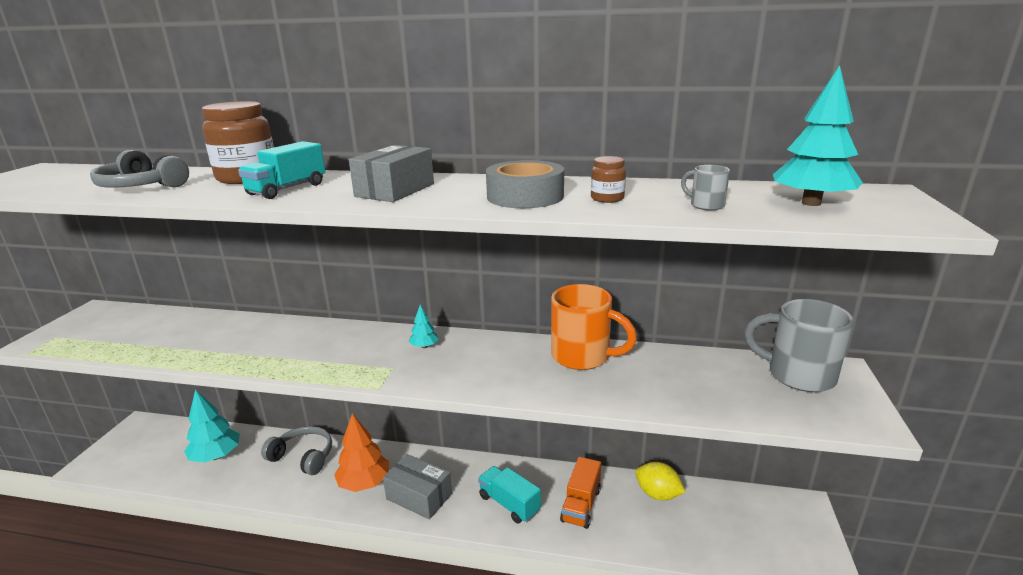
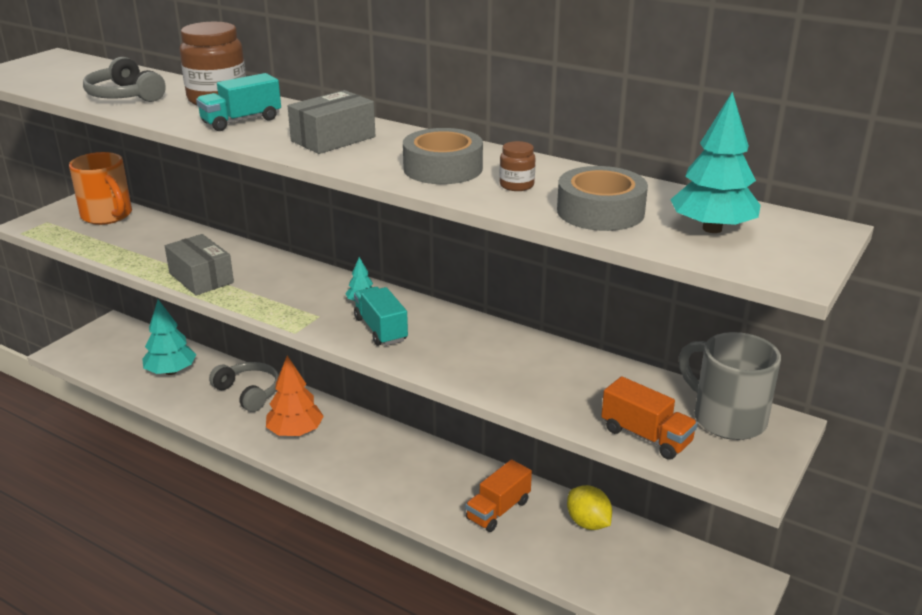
camera: 20 degrees right, 5 degrees up
grey box [383,454,452,520] -> grey box moved to [165,234,234,296]
turquoise truck [478,466,541,524] -> turquoise truck moved to [354,287,408,346]
orange mug [551,284,637,370] -> orange mug moved to [69,152,132,225]
grey mug [681,165,730,210] -> grey tape [557,166,648,231]
none -> orange truck [601,376,698,460]

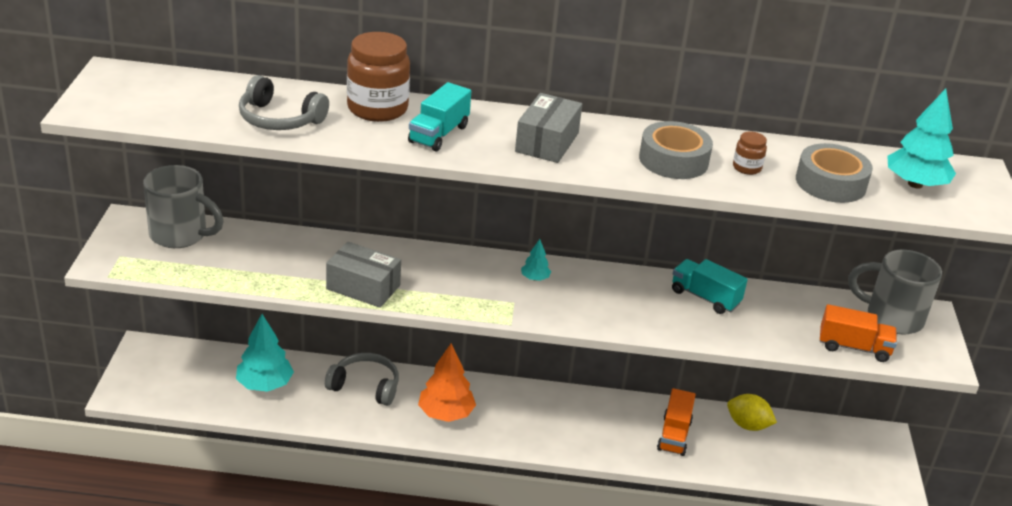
camera: 30 degrees left, 5 degrees up
orange mug [69,152,132,225] -> grey mug [143,165,224,248]
turquoise truck [354,287,408,346] -> turquoise truck moved to [672,259,748,314]

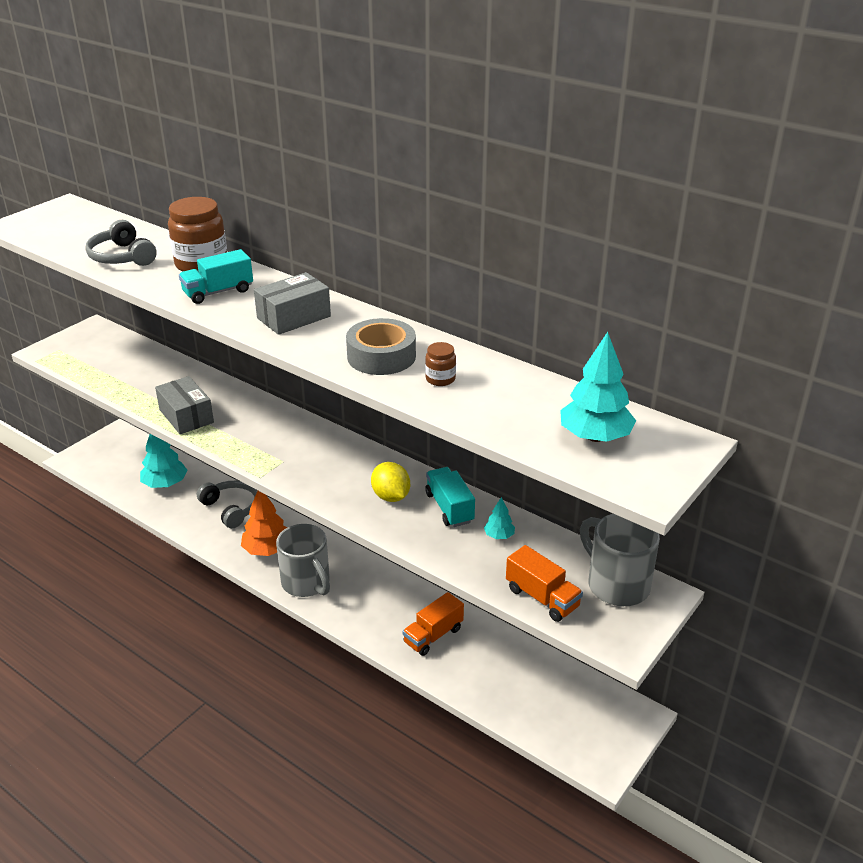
camera: 35 degrees right, 0 degrees up
grey mug [143,165,224,248] -> grey mug moved to [276,524,330,597]
turquoise tree [521,239,551,281] -> turquoise tree moved to [484,497,515,539]
yellow lemon [727,394,777,431] -> yellow lemon moved to [371,462,410,502]
grey tape [796,143,873,203] -> none

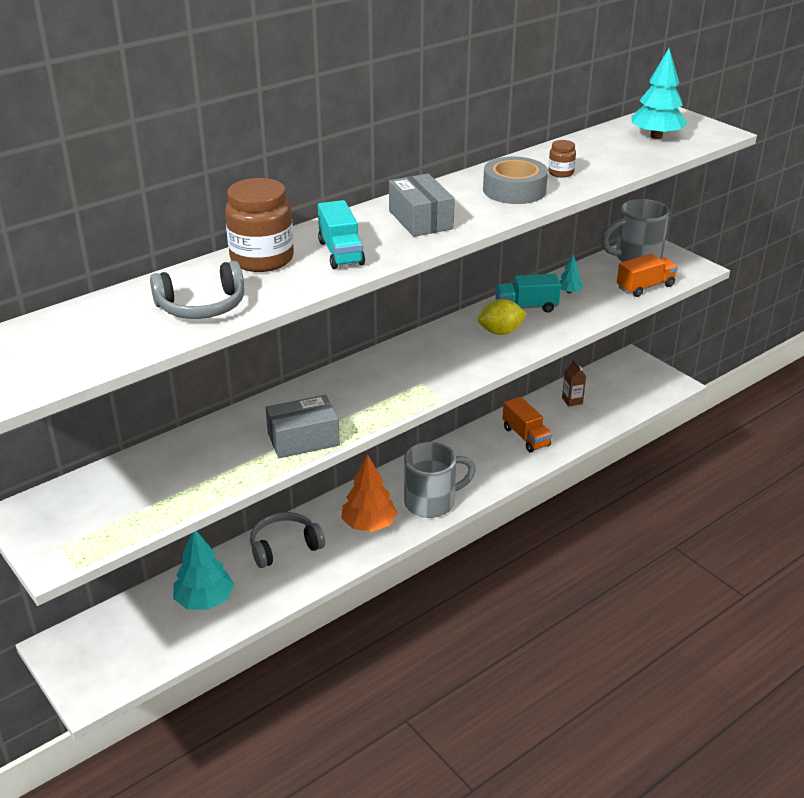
camera: 75 degrees left, 0 degrees up
none -> brown carton [562,359,586,407]

